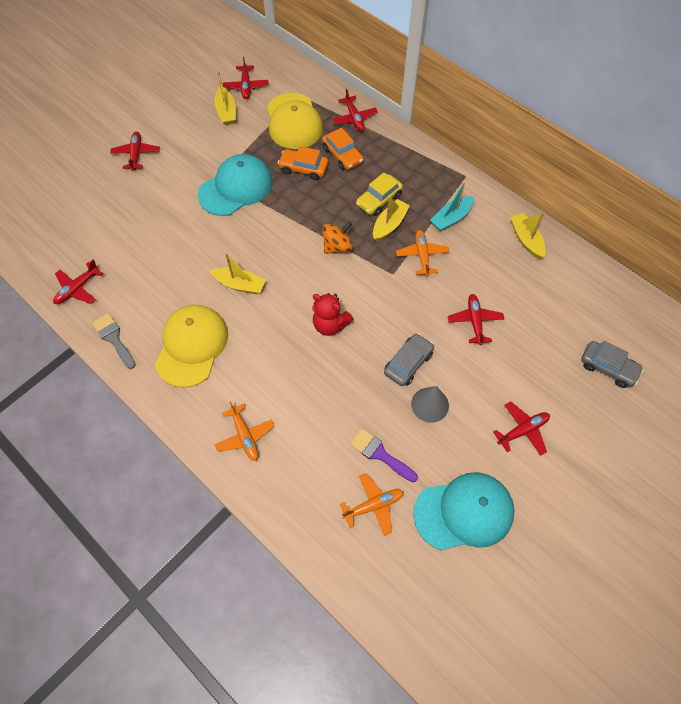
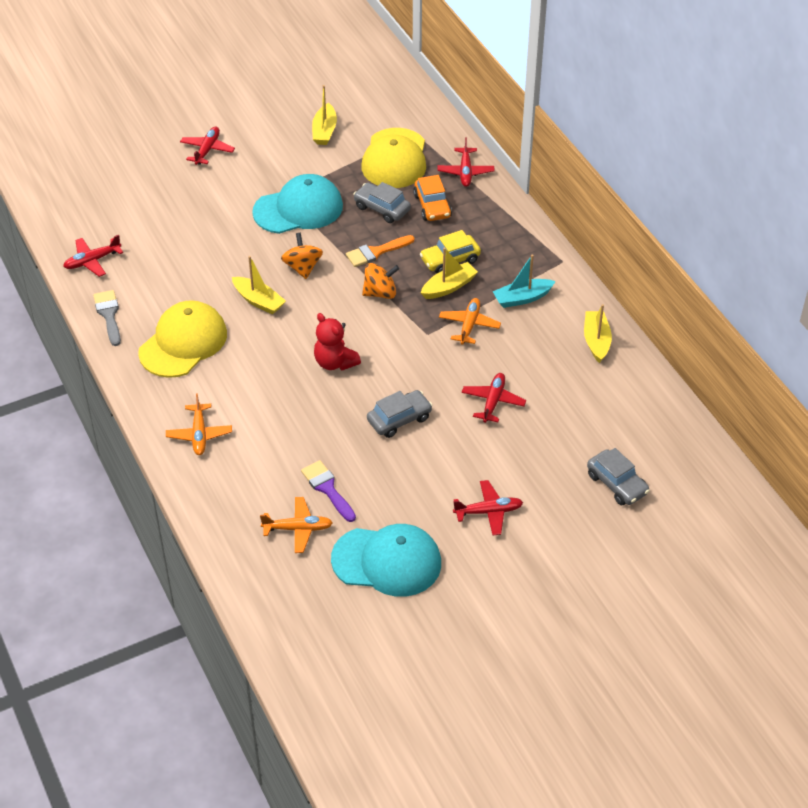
camera: 20 degrees right, 15 degrees down
red plane [223,57,269,99] -> none
orange car [278,146,328,180] -> grey car [353,182,411,223]
grey cone [411,386,449,423] -> none
none -> orange spinning top [281,233,323,279]
none -> orange brush [346,235,415,267]

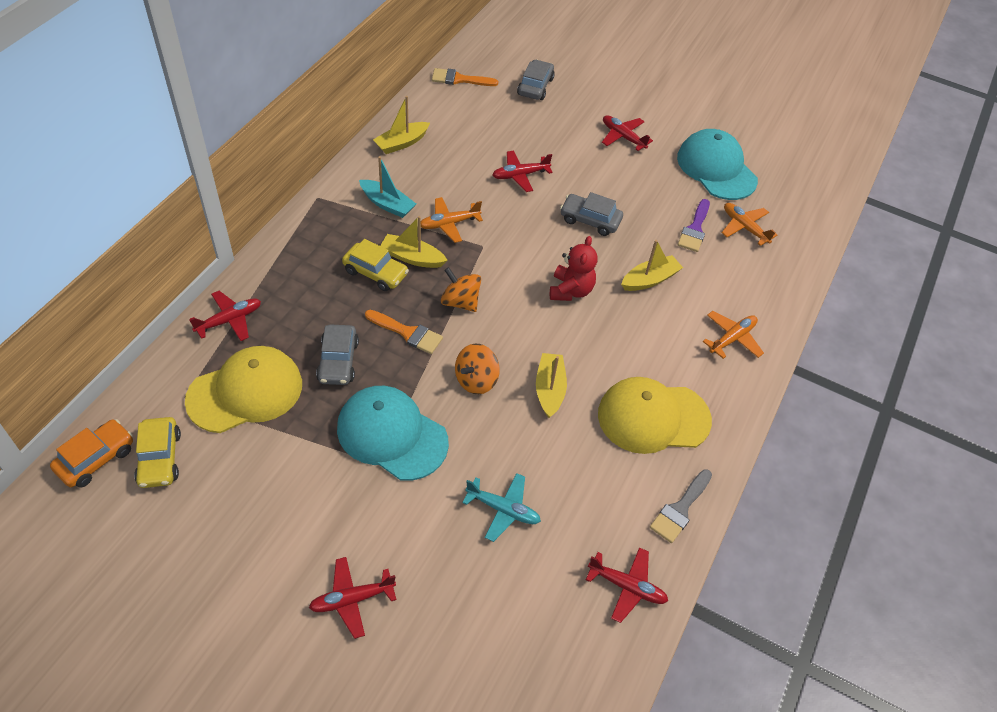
camera: 130 degrees left, 5 degrees up
yellow boat [312,85,337,145] -> yellow boat moved to [621,240,683,291]
orange car [413,175,452,221] -> orange car moved to [50,419,133,488]
none -> yellow car [134,417,181,488]
none -> orange brush [432,68,498,86]
none -> turquoise plane [462,473,541,542]

